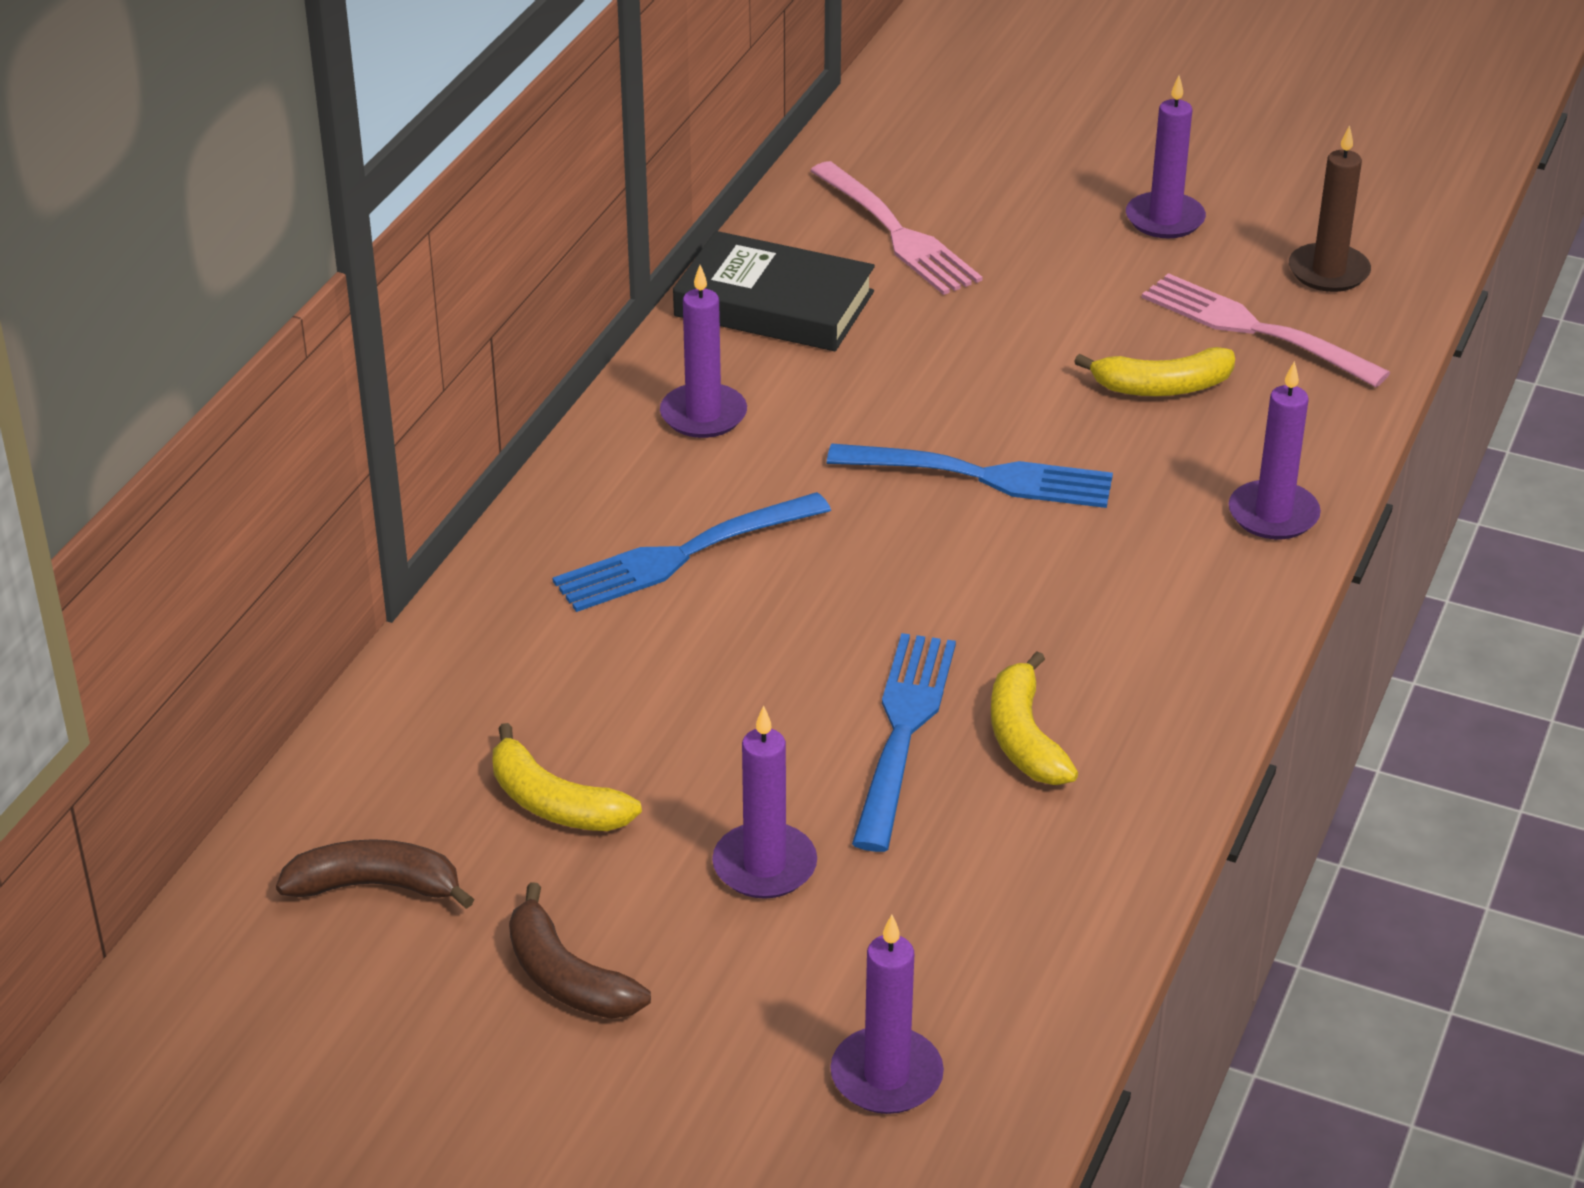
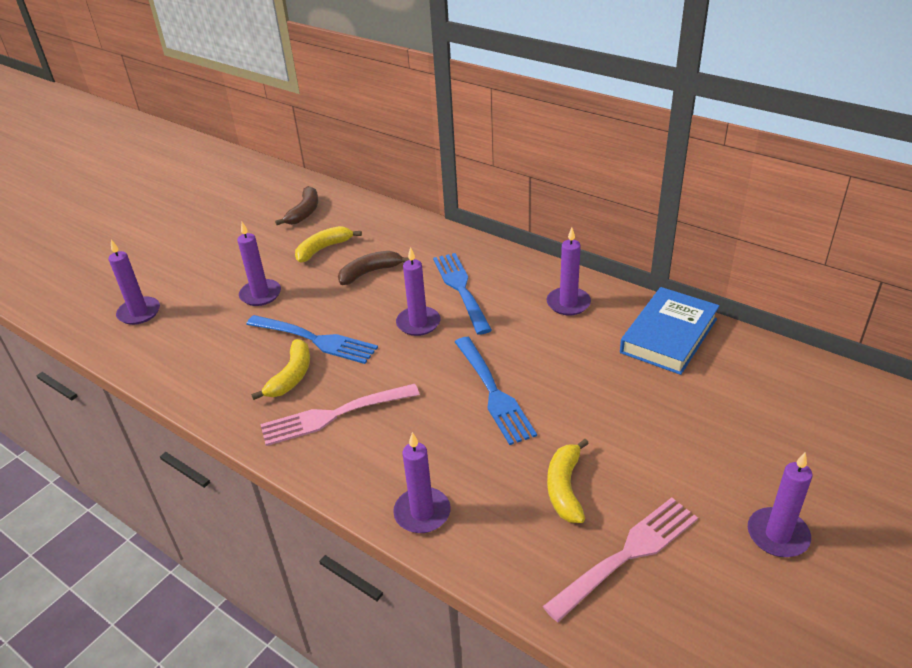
camera: 105 degrees right, 0 degrees up
brown banana [509,883,651,1019] -> brown banana moved to [338,251,409,285]
black book [673,231,875,351] -> blue book [620,287,720,375]
pink fork [810,161,982,295] -> pink fork moved to [260,384,420,446]
blue fork [827,444,1113,508] -> blue fork turned 45 degrees counterclockwise [455,337,537,445]
yellow banana [991,651,1078,785] -> yellow banana turned 105 degrees clockwise [251,339,310,400]
brown candle [1289,125,1371,292] -> none
none -> purple candle [396,247,440,336]

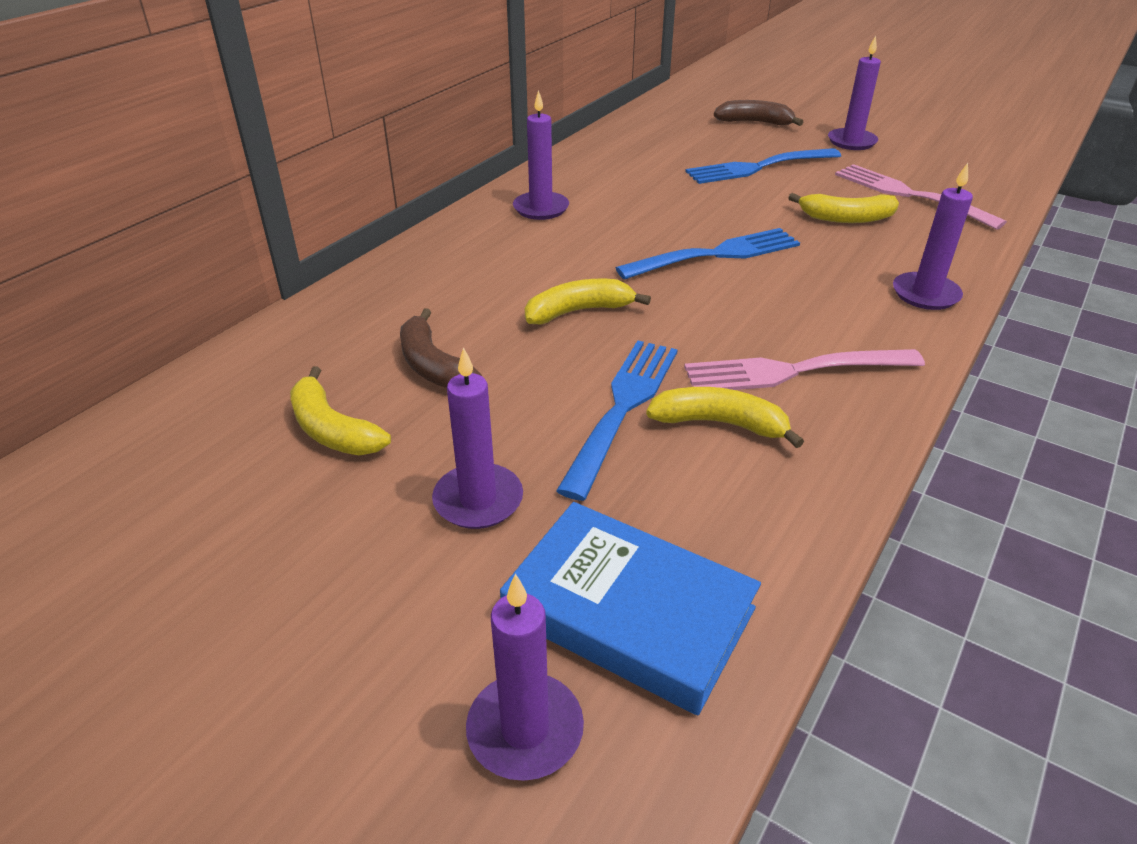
camera: 95 degrees left, 0 degrees up
pink fork [260,384,420,446] -> pink fork turned 105 degrees clockwise [684,349,925,390]
brown banana [275,186,318,225] -> brown banana moved to [714,100,803,126]
purple candle [396,247,440,336] -> yellow banana [525,279,651,325]
blue fork [433,253,492,335] -> blue fork moved to [685,148,841,184]
blue book [620,287,720,375] -> blue book moved to [500,502,761,715]

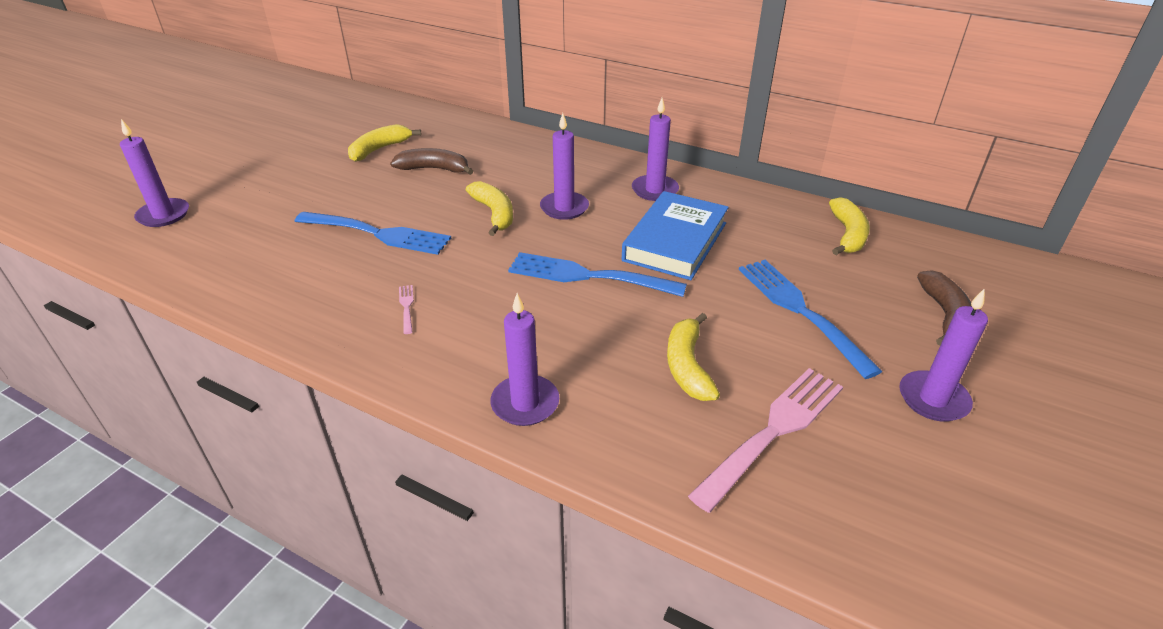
camera: 85 degrees right, 0 degrees up
brown banana [400,308,482,388] -> brown banana turned 45 degrees clockwise [390,148,473,175]
purple candle [432,347,523,529] -> purple candle moved to [540,113,589,220]
blue book [500,502,761,715] -> blue book moved to [622,191,729,280]
blue fork [616,228,800,279] -> blue fork turned 135 degrees clockwise [508,252,687,297]
yellow banana [646,387,804,448] -> yellow banana moved to [829,197,870,255]
pink fork [684,349,925,390] -> pink fork [399,285,414,334], size x0.41

